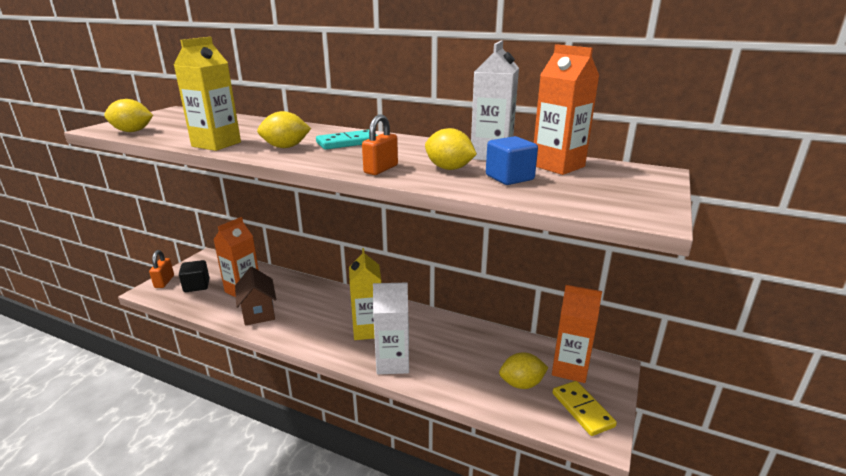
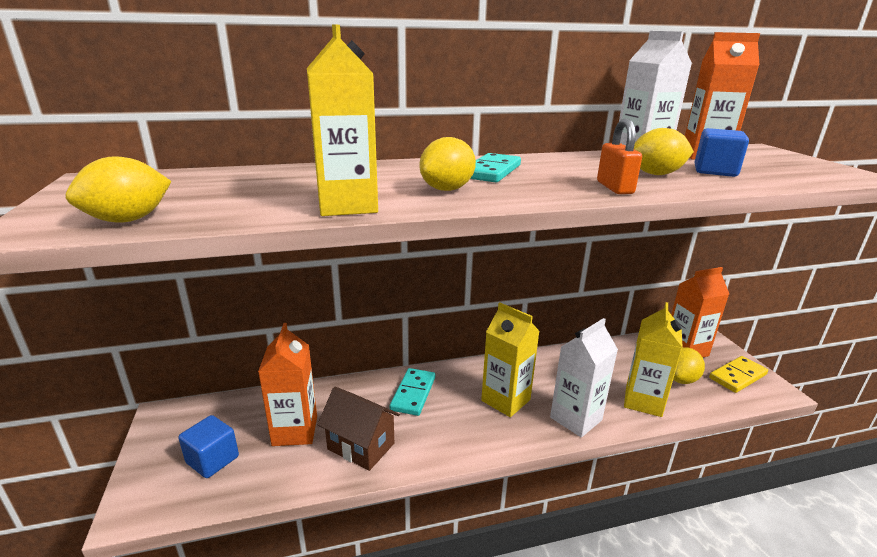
camera: 40 degrees left, 0 degrees up
orange padlock [149,250,174,288] -> none
black cube [179,260,210,292] -> blue cube [178,415,239,478]
yellow domino [553,381,617,436] -> yellow domino turned 60 degrees counterclockwise [709,356,768,393]
none -> turquoise domino [390,368,435,416]
none -> yellow carton [624,302,683,417]

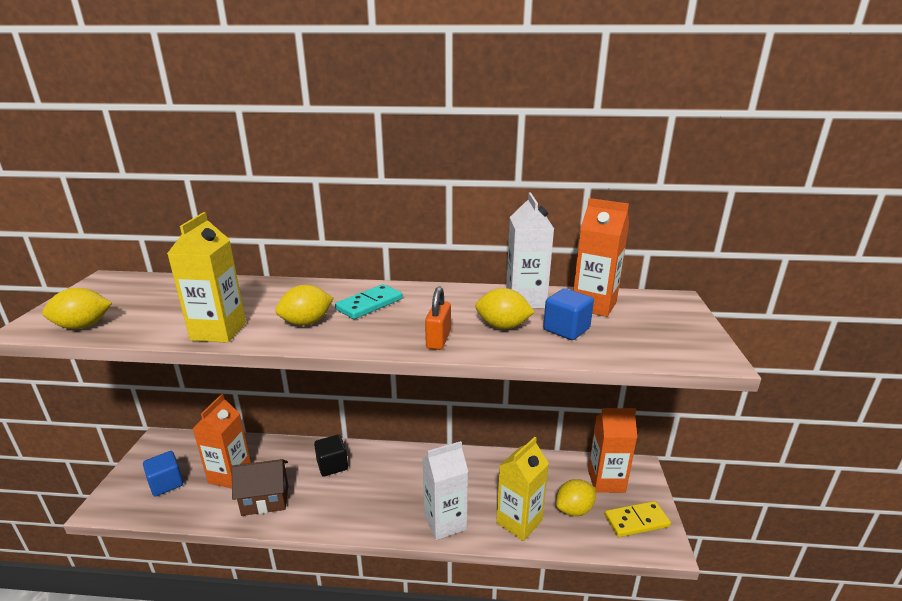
camera: 20 degrees right, 0 degrees up
brown house [318,387,400,471] -> brown house turned 60 degrees counterclockwise [232,459,288,516]
turquoise domino [390,368,435,416] -> black cube [314,434,348,477]
yellow carton [481,303,540,417] -> none

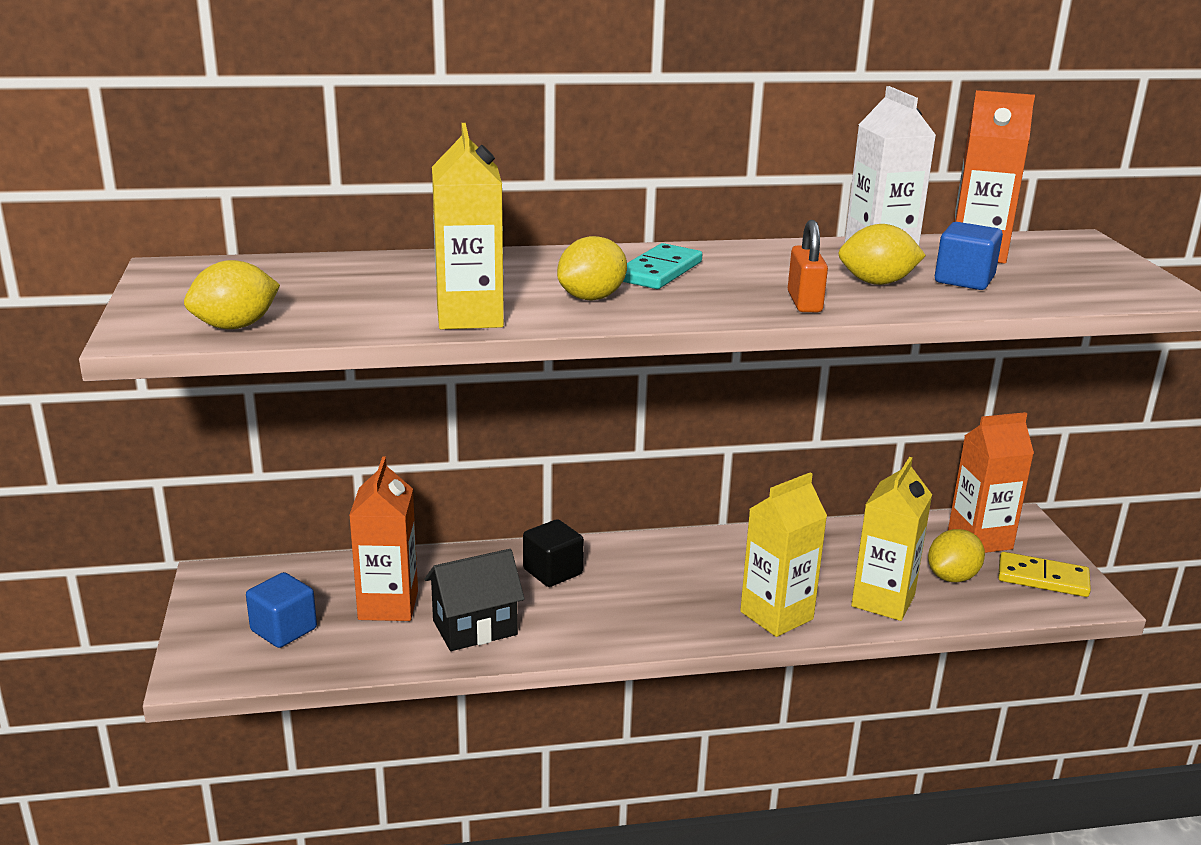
camera: 15 degrees left, 0 degrees up
brown house [232,459,288,516] -> black house [425,549,525,651]
white carton [422,441,468,540] -> yellow carton [740,473,827,637]
yellow domino [605,501,671,537] -> yellow domino turned 45 degrees clockwise [998,552,1091,597]

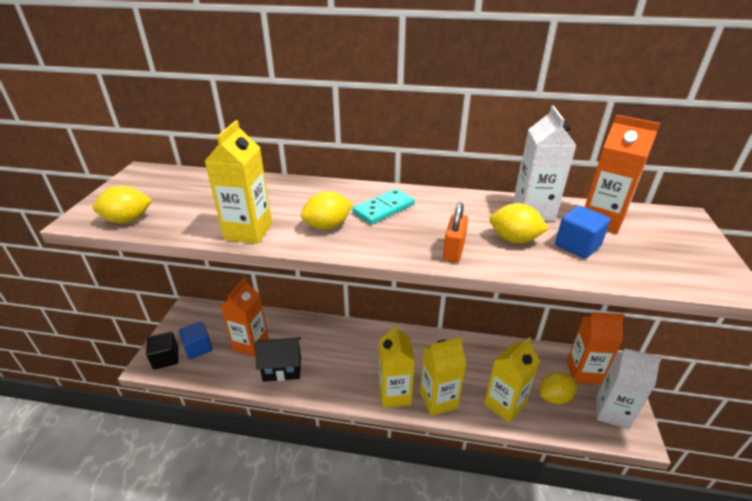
camera: 20 degrees right, 10 degrees up
black cube [523,519,584,587] -> black cube moved to [146,332,179,369]
yellow domino [998,552,1091,597] -> white carton [596,348,662,429]
none -> yellow carton [379,324,415,408]

